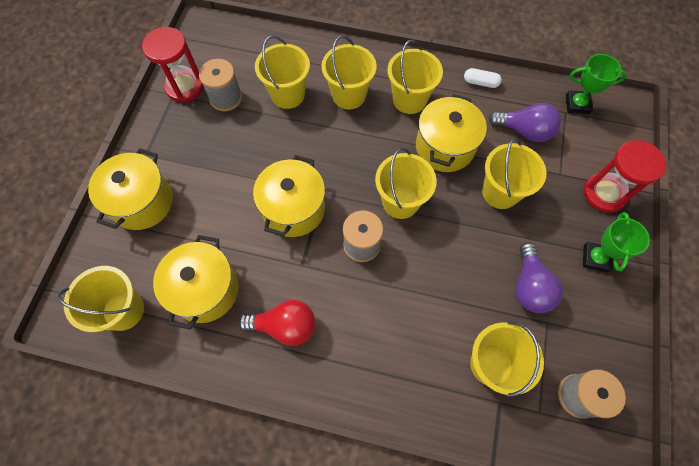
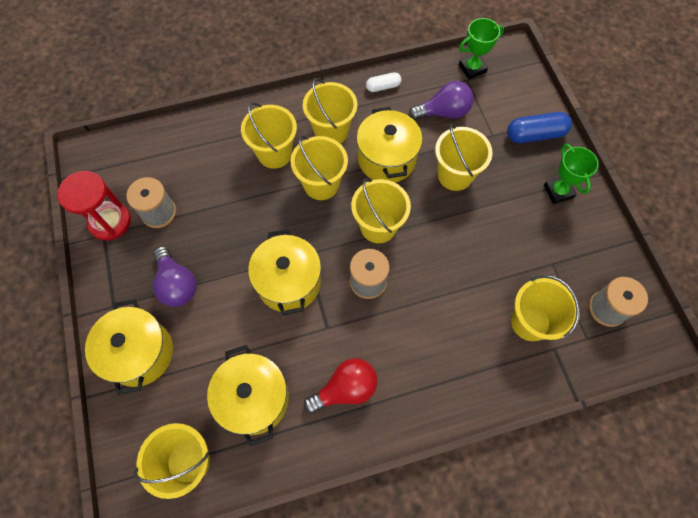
camera: 30 degrees left, 0 degrees up
yellow bucket [255,35,310,109] -> yellow bucket moved to [291,136,348,200]
purple light bulb [515,242,563,313] -> purple light bulb moved to [153,246,197,307]
red hourglass [584,140,666,213] -> blue capsule [507,112,572,143]

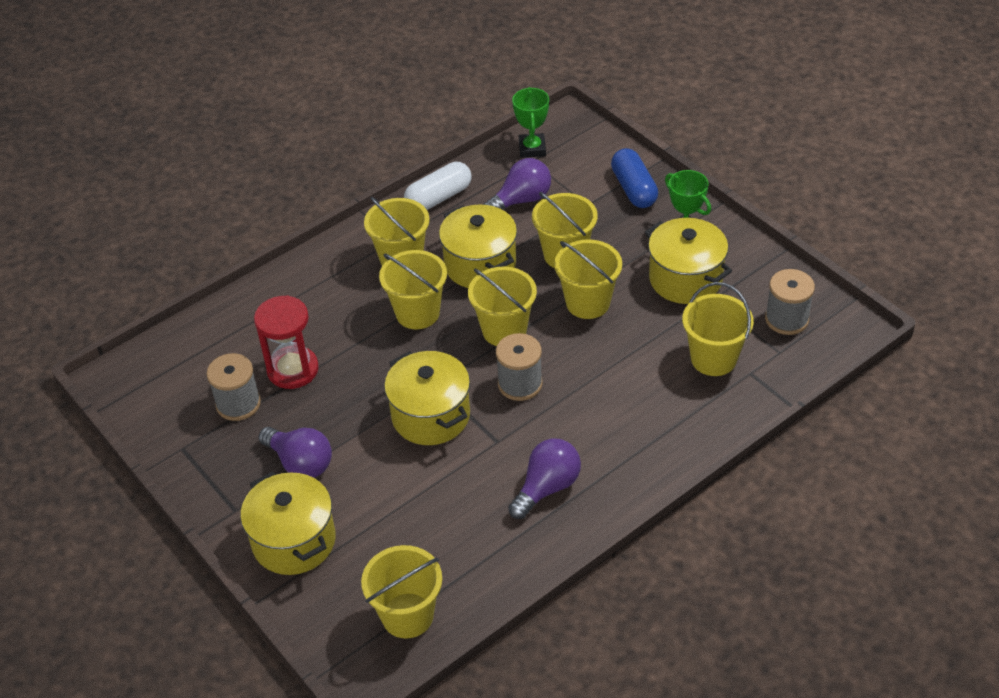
camera: 20 degrees left, 20 degrees down
red hourglass [57,171,131,241] -> red hourglass moved to [254,295,319,389]
yellow pot [207,345,289,447] -> yellow pot moved to [645,218,732,304]
yellow bucket [241,102,297,169] -> yellow bucket moved to [554,239,622,319]
red light bulb [304,358,377,414] -> purple light bulb [508,438,581,519]
white capsule [366,72,402,92] -> white capsule [404,162,472,210], size x1.69
green trophy [459,18,504,79] -> green trophy turned 45 degrees counterclockwise [512,87,549,158]
blue capsule [507,112,572,143] -> blue capsule turned 75 degrees counterclockwise [611,148,658,208]

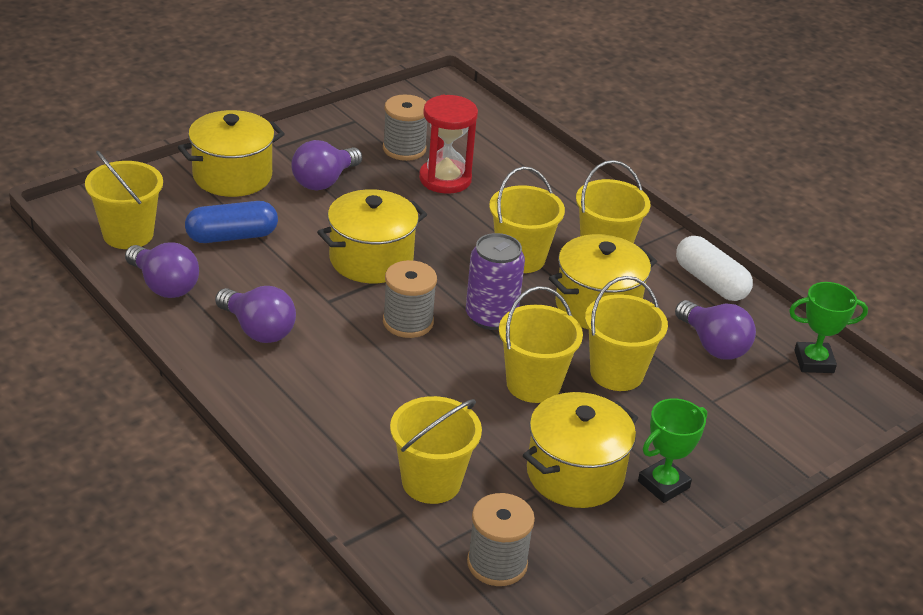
camera: 85 degrees right, 10 degrees down
yellow bucket [468,266,537,346] -> purple can [466,233,525,330]
blue capsule [611,148,658,208] -> blue capsule moved to [185,201,278,243]
none -> purple light bulb [125,242,199,298]

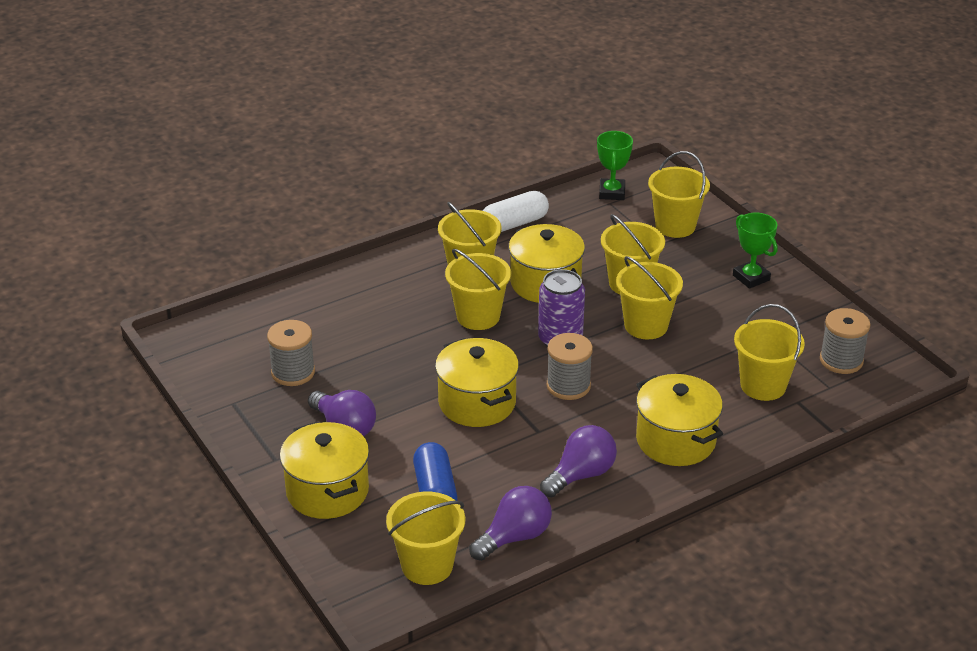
camera: 80 degrees left, 0 degrees up
red hourglass [419,95,478,194] -> none
yellow pot [523,392,638,508] -> yellow pot moved to [636,374,723,466]
purple light bulb [675,300,756,360] -> none
none -> yellow bucket [648,151,710,238]

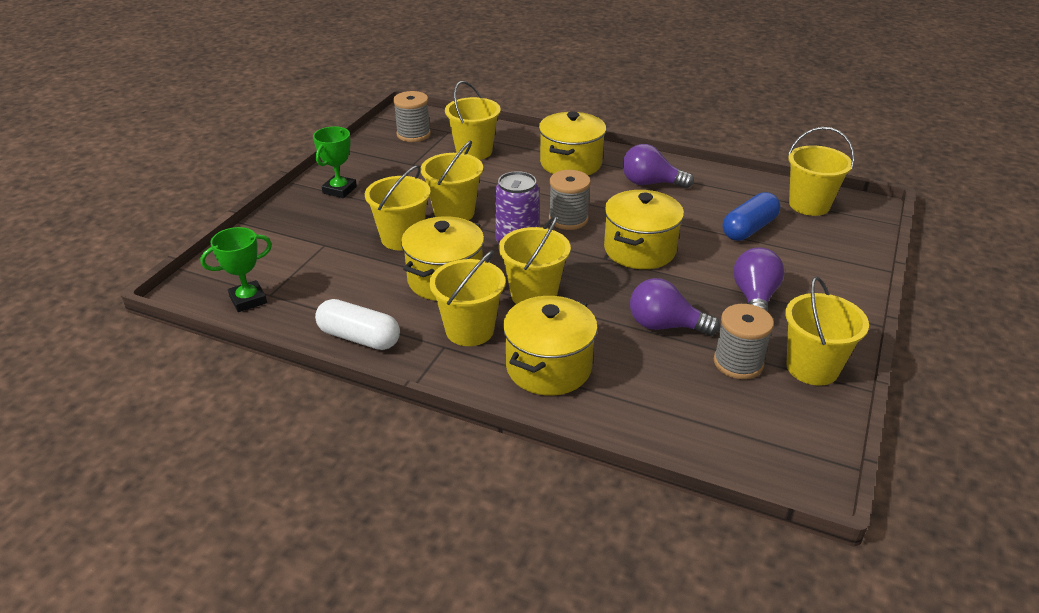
camera: 125 degrees left, 0 degrees up
yellow pot [280,422,369,519] -> yellow pot moved to [503,296,598,396]
purple light bulb [469,486,552,561] -> purple light bulb moved to [630,278,720,336]
yellow bucket [648,151,710,238] -> yellow bucket moved to [785,277,869,385]

